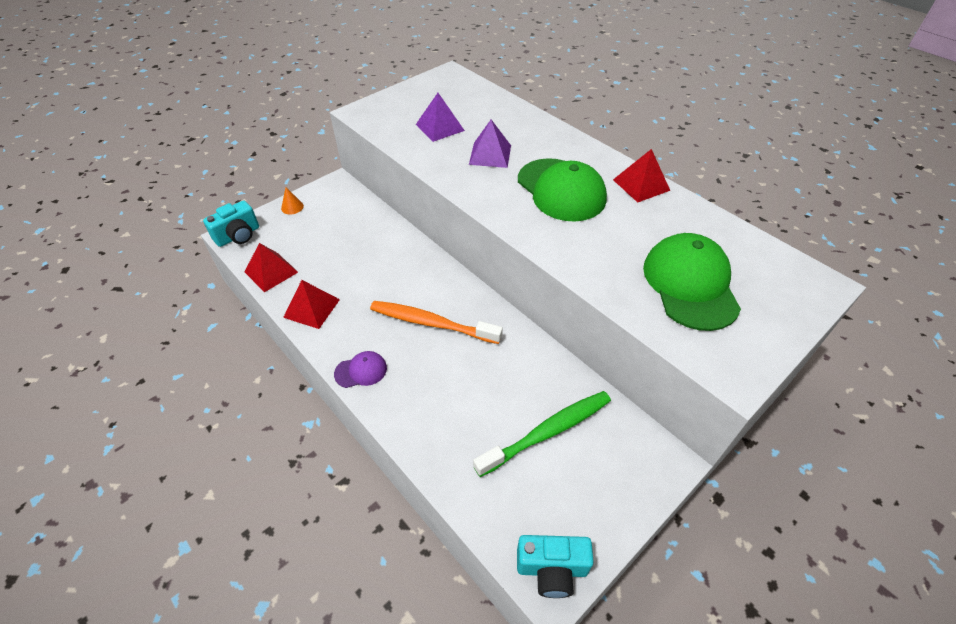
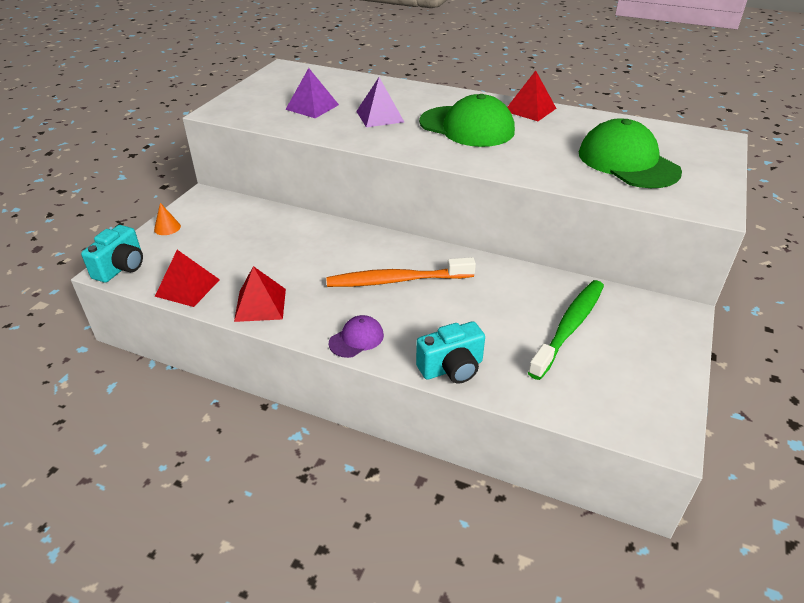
camera: 25 degrees left, 10 degrees down
turquoise camera [517,535,594,598] -> turquoise camera moved to [416,321,485,383]

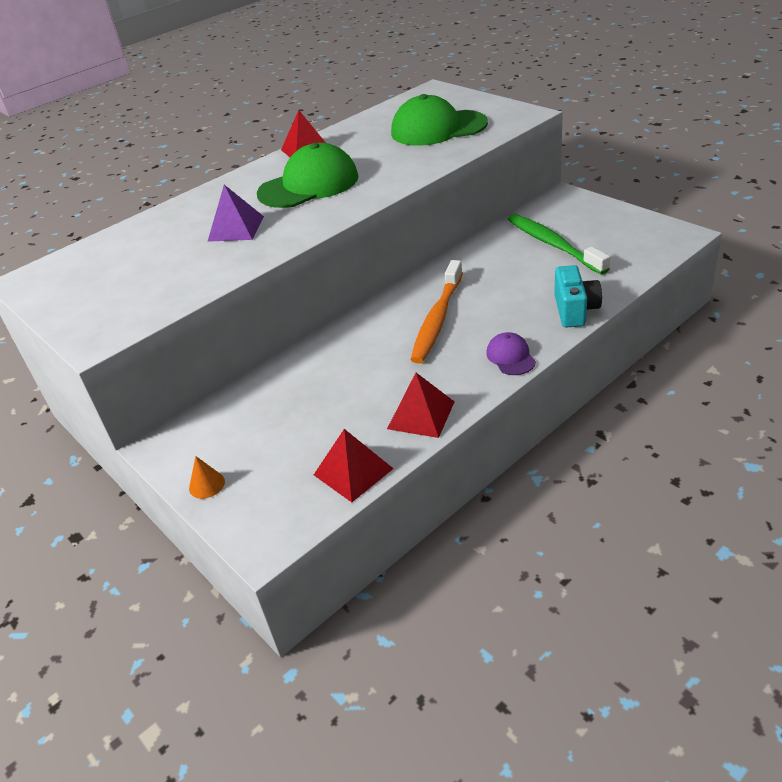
camera: 60 degrees left, 0 degrees up
turquoise camera [81,225,143,283] -> none
purple pyramid [285,68,339,118] -> none

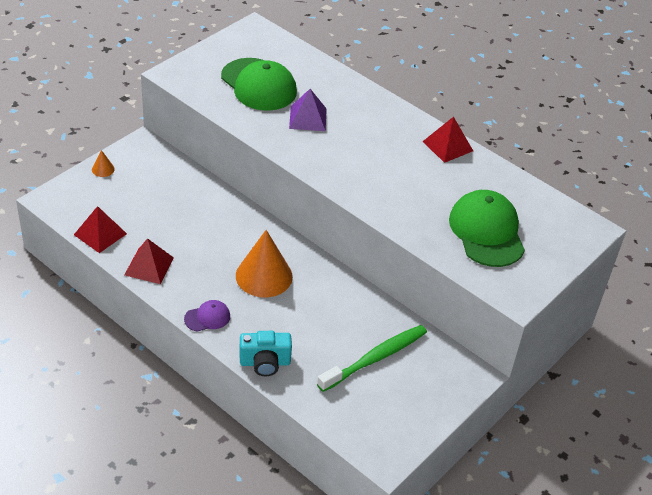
camera: 75 degrees right, 5 degrees up
green cap [257,143,358,208] -> green cap moved to [221,58,297,111]
orange toothbrush [410,260,463,364] -> orange cone [236,230,293,297]

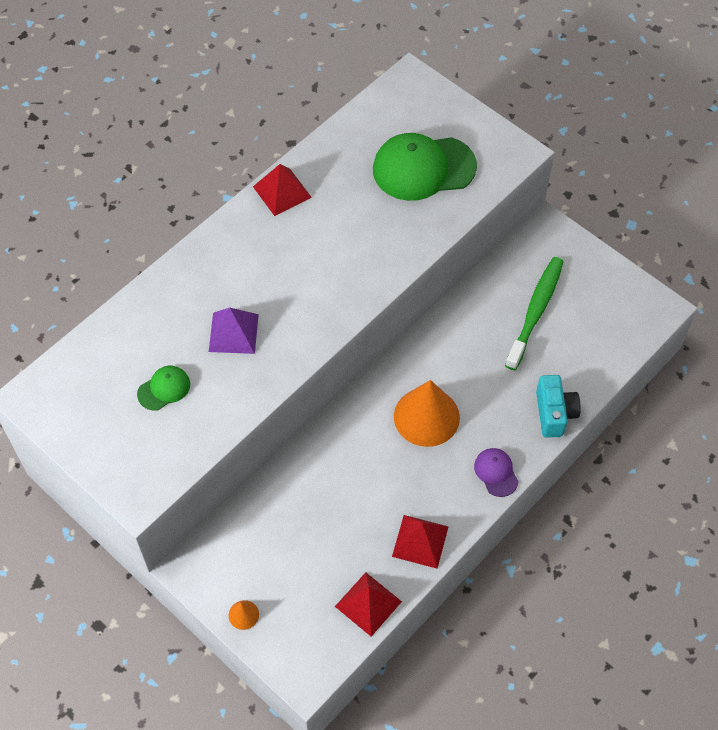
camera: 85 degrees left, 15 degrees up
green cap [221,58,297,111] -> green cap [137,366,190,411], size x0.48
green toothbrush [317,325,427,392] -> green toothbrush turned 60 degrees clockwise [505,257,564,370]

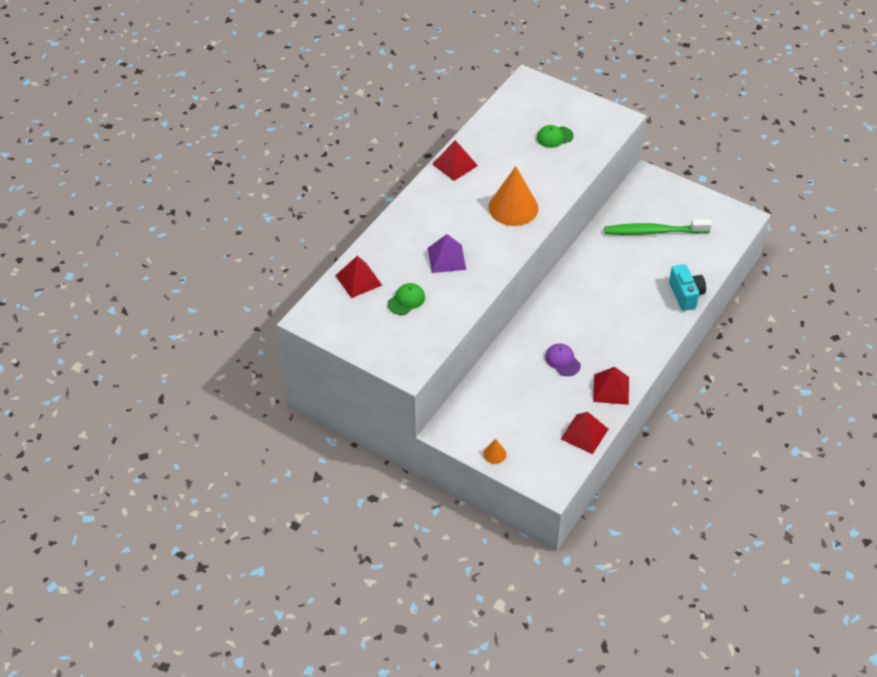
camera: 10 degrees left, 10 degrees down
green cap [373,133,477,201] -> green cap [537,125,574,148], size x0.48
orange cone [394,380,460,447] -> orange cone moved to [489,166,538,226]
purple cap [474,448,519,497] -> purple cap moved to [545,343,581,376]
green toothbrush [505,257,564,370] -> green toothbrush turned 105 degrees counterclockwise [604,219,712,235]
none -> red pyramid [335,256,382,298]

